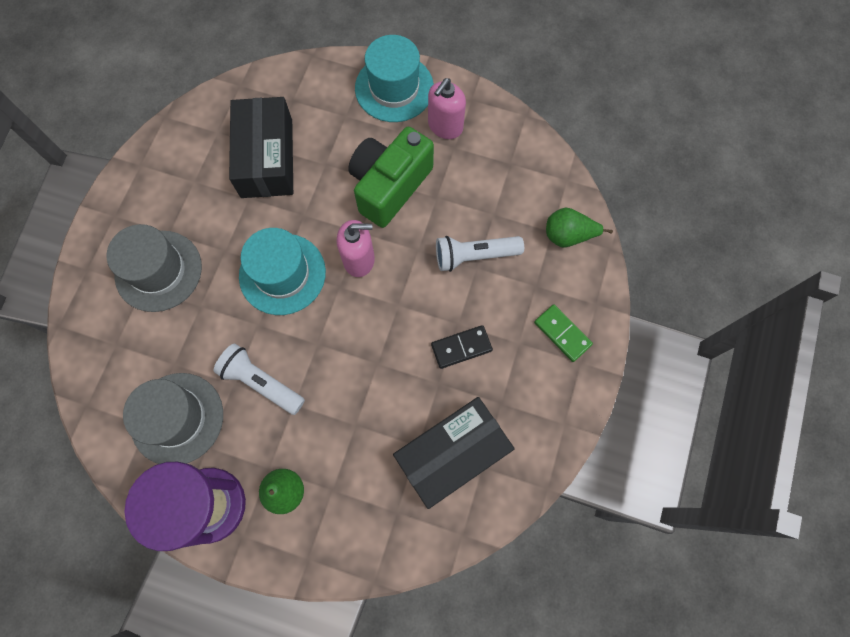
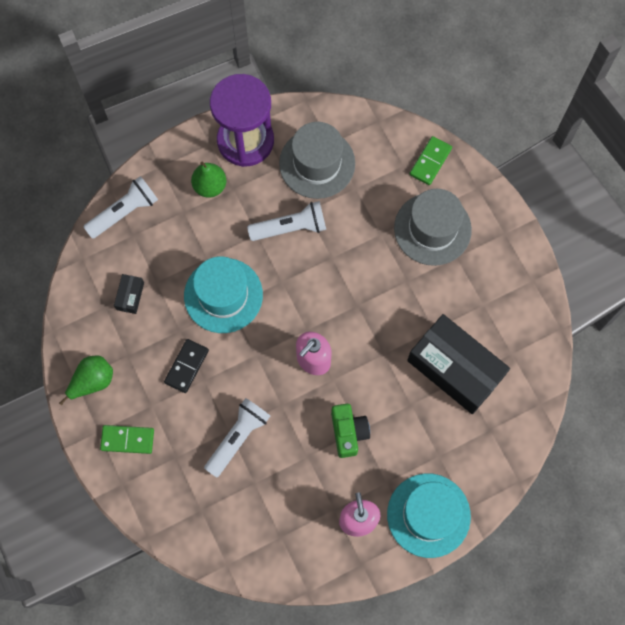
camera: 135 degrees right, 0 degrees up
turquoise hat [239,228,326,315] -> turquoise hat moved to [184,256,263,333]
green camera [348,127,434,228] -> green camera [331,404,370,458], size x0.58
black box [393,397,515,509] -> black box [114,274,144,314], size x0.41
green pear [546,208,613,247] -> green pear moved to [59,356,113,405]
none -> white flashlight [83,176,158,239]
none -> green domino [410,136,452,185]

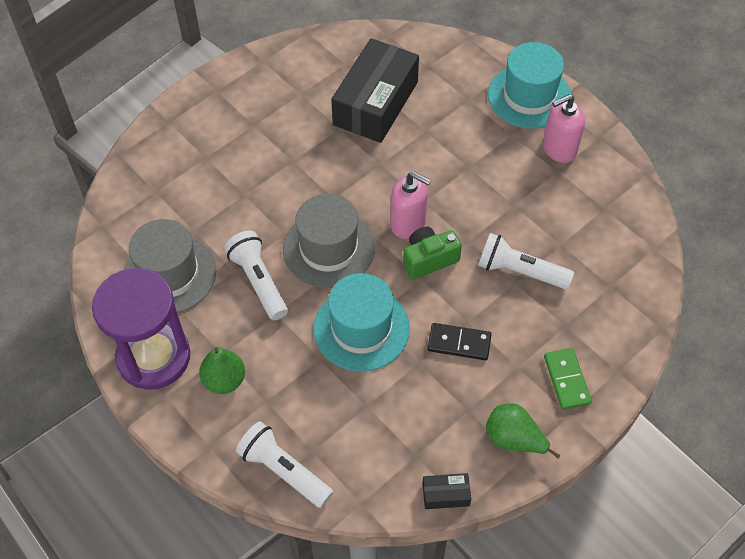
camera: 105 degrees left, 15 degrees down
black box [114,274,144,314] -> black box moved to [422,473,471,509]
green camera [331,404,370,458] -> green camera moved to [403,226,462,279]
grey hat [394,189,472,266] -> grey hat moved to [283,194,375,288]
green domino [410,136,452,185] -> none

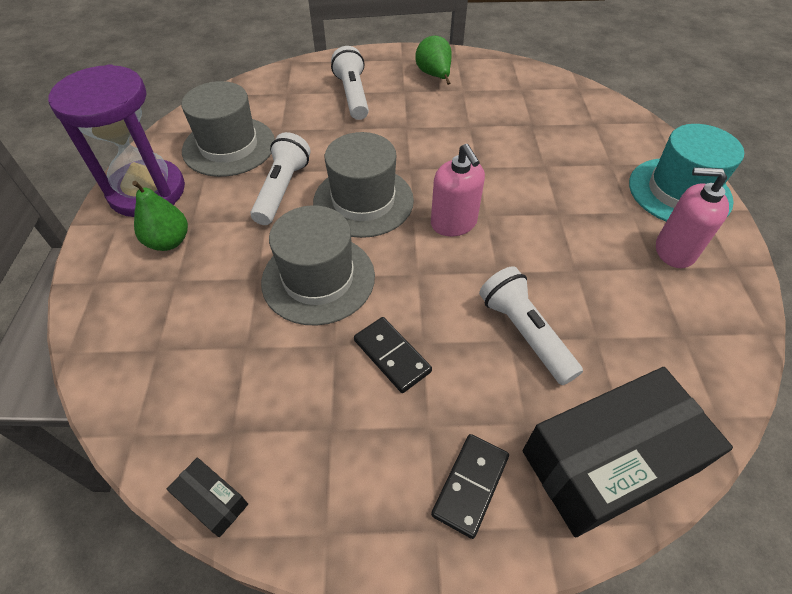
camera: 40 degrees right, 5 degrees down
white flashlight [236,421,333,508] -> white flashlight moved to [331,46,369,120]
turquoise hat [314,273,410,372] -> grey hat [261,205,375,325]
black box [331,38,419,143] -> black box moved to [523,367,733,537]
green camera [403,226,462,279] -> none
green pear [486,404,560,459] -> green pear moved to [415,36,452,85]
green domino [544,348,592,410] -> black domino [431,434,509,539]

